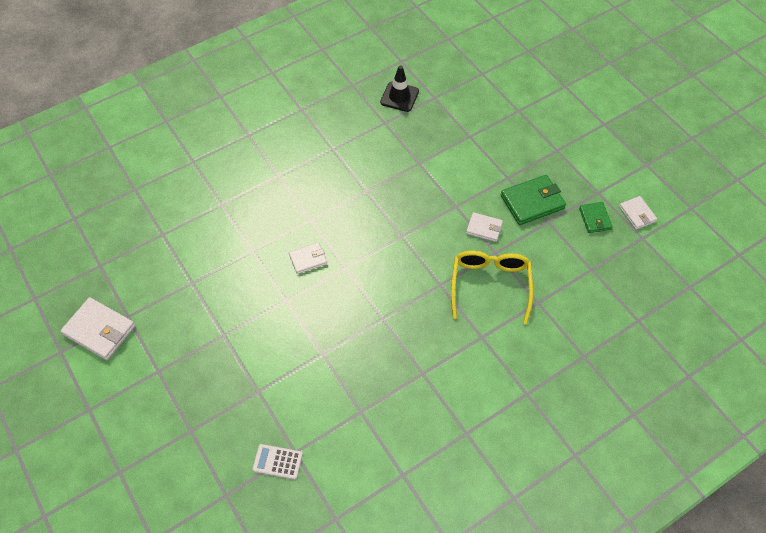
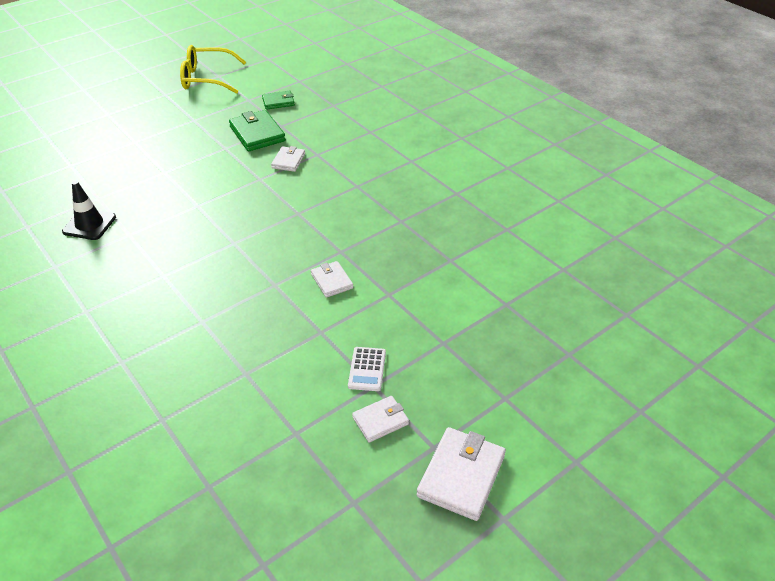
camera: 95 degrees left, 15 degrees down
white calculator [253,444,303,480] -> white calculator moved to [348,347,386,391]
yellow glasses [451,251,533,324] -> yellow glasses moved to [180,45,246,94]
white wallet [619,196,657,230] -> white wallet moved to [352,396,409,442]

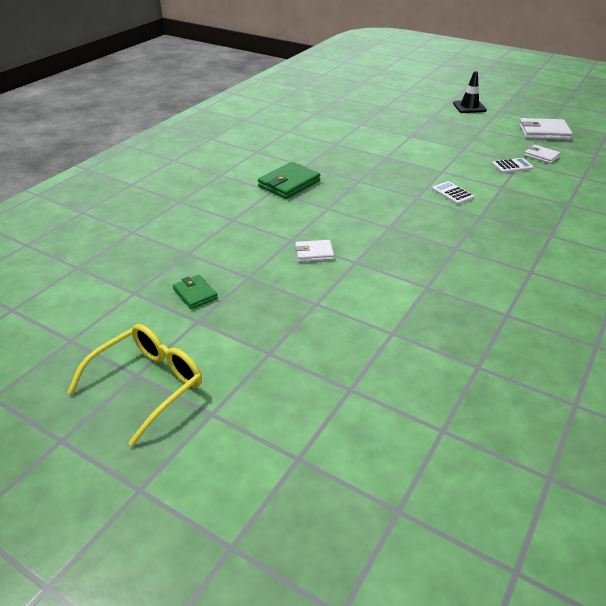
camera: 110 degrees left, 5 degrees down
black traffic cone [62,181,116,240] -> black traffic cone moved to [453,71,487,113]
yellow glasses [180,45,246,94] -> yellow glasses turned 120 degrees counterclockwise [67,324,202,446]
green wallet [229,110,286,151] -> green wallet moved to [258,162,320,199]
white wallet [311,261,353,298] -> white calculator [432,181,474,205]

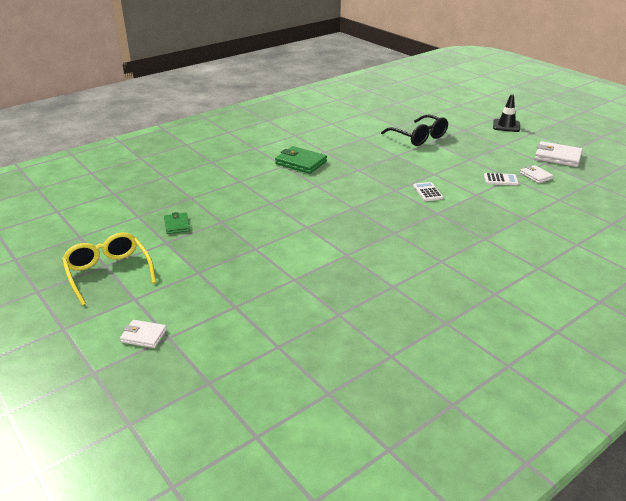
camera: 20 degrees right, 5 degrees down
yellow glasses [67,324,202,446] -> yellow glasses turned 90 degrees counterclockwise [62,232,156,306]
green wallet [258,162,320,199] -> green wallet turned 60 degrees clockwise [275,146,327,174]
white wallet [295,240,334,262] -> white wallet moved to [120,320,167,348]
none -> black glasses [381,114,448,146]

